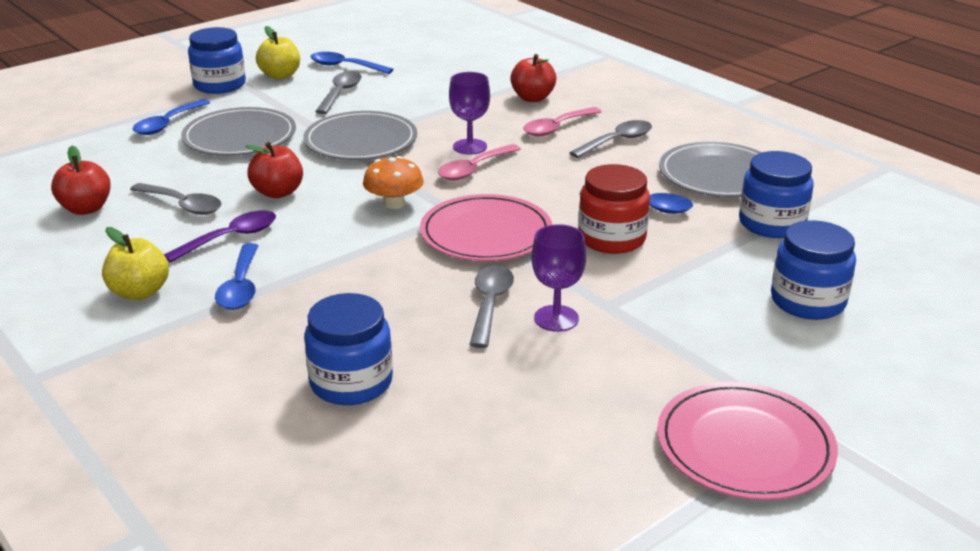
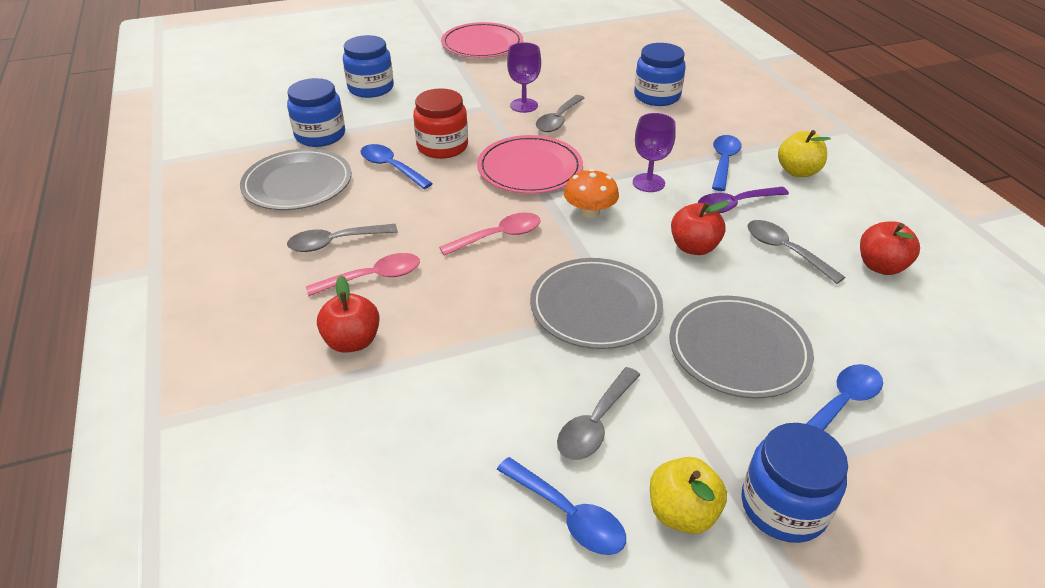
camera: 160 degrees left, 10 degrees up
purple goblet [449,72,490,155] -> purple goblet moved to [633,113,676,192]

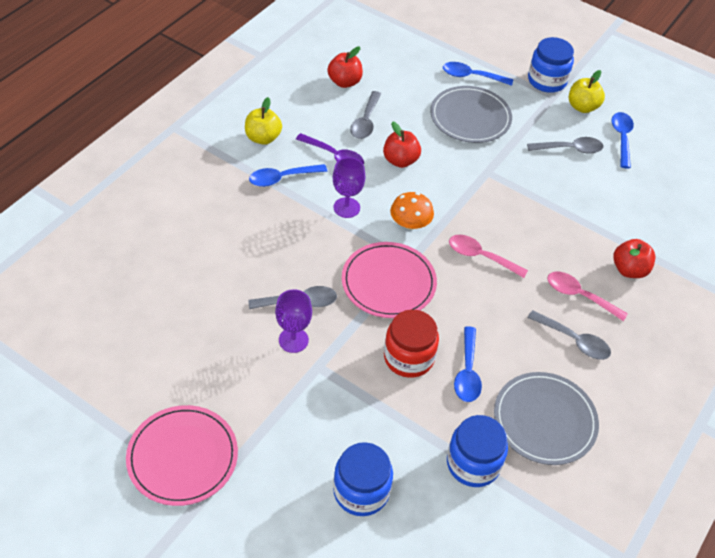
camera: 130 degrees left, 10 degrees up
grey plate [530,258,663,349] -> none
blue jar [634,43,686,106] -> none

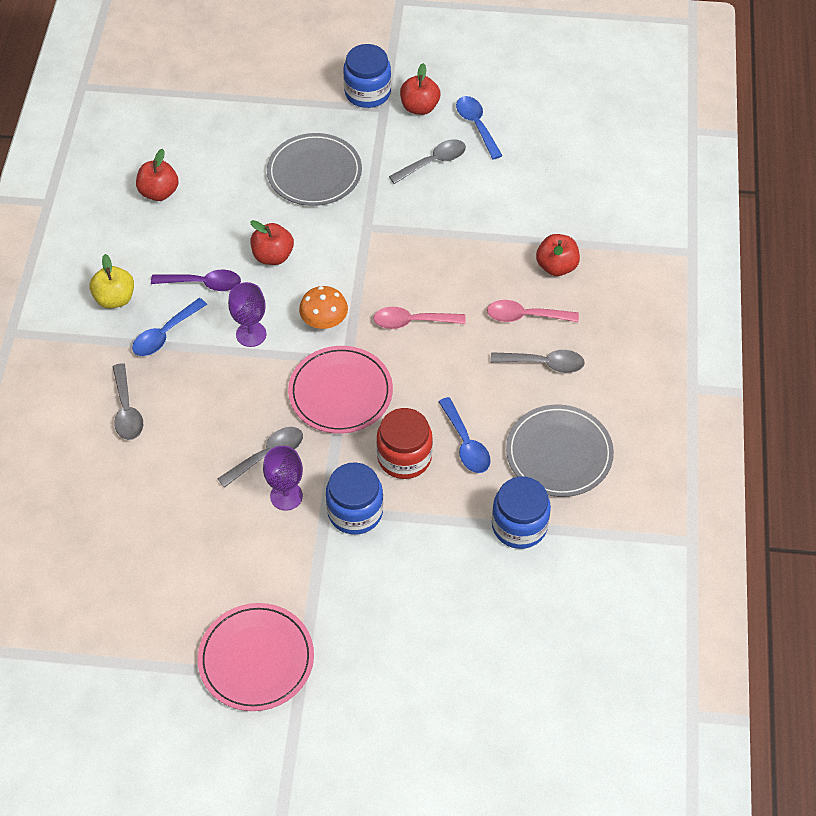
camera: 25 degrees left, 5 degrees up
blue jar [333,442,393,516] -> blue jar moved to [326,462,383,535]
grey spoon [350,91,381,139] -> grey spoon moved to [112,363,143,440]
blue spoon [443,62,513,86] -> none
yellow apple [569,70,605,113] -> red apple [400,63,441,115]

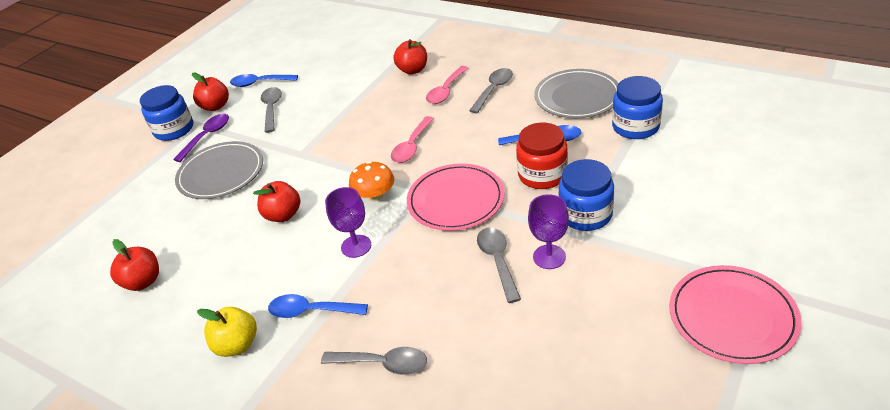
camera: 60 degrees left, 15 degrees down
blue spoon [132,298,207,356] -> blue spoon turned 120 degrees clockwise [268,294,368,318]
purple spoon [151,270,241,291] -> purple spoon moved to [173,114,229,162]

